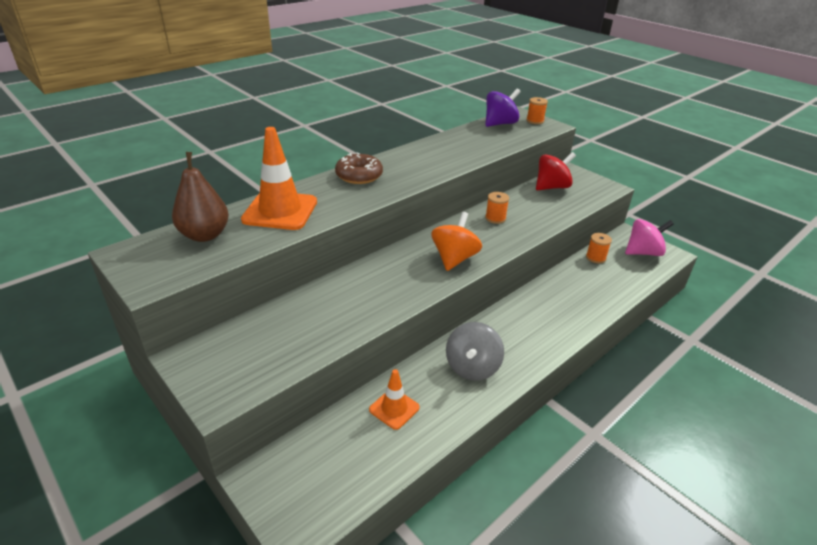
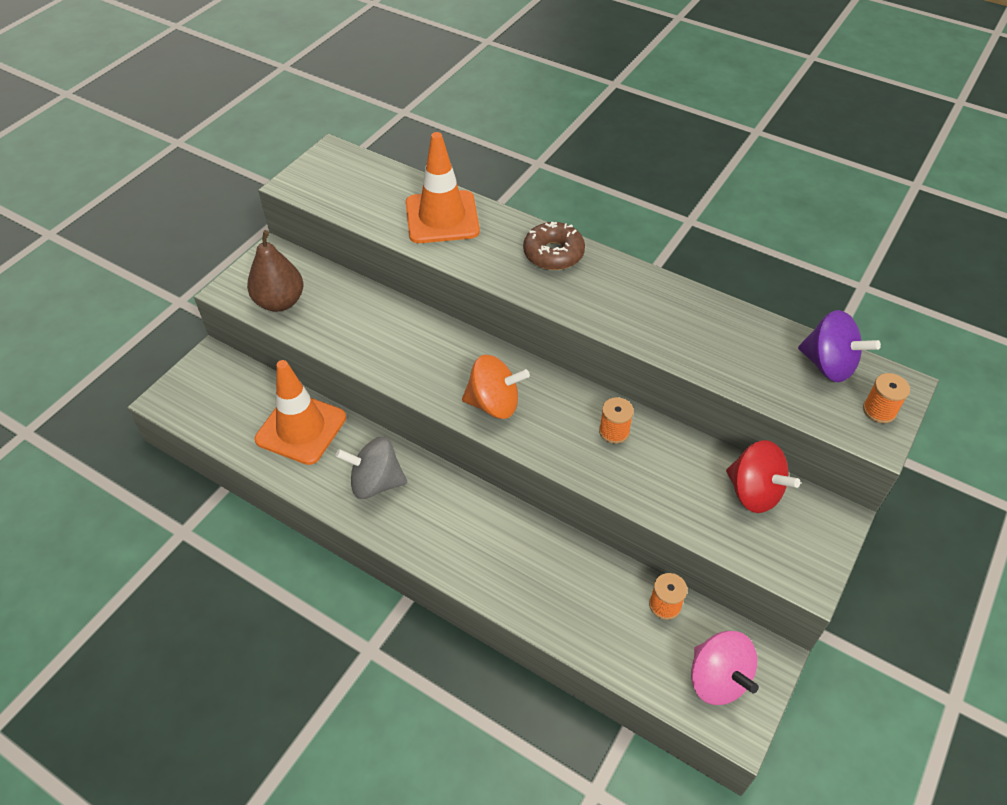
camera: 75 degrees right, 15 degrees up
brown pear [172,152,229,242] -> brown pear moved to [247,230,303,312]
orange traffic cone [369,369,420,430] -> orange traffic cone [255,360,346,465], size x1.81

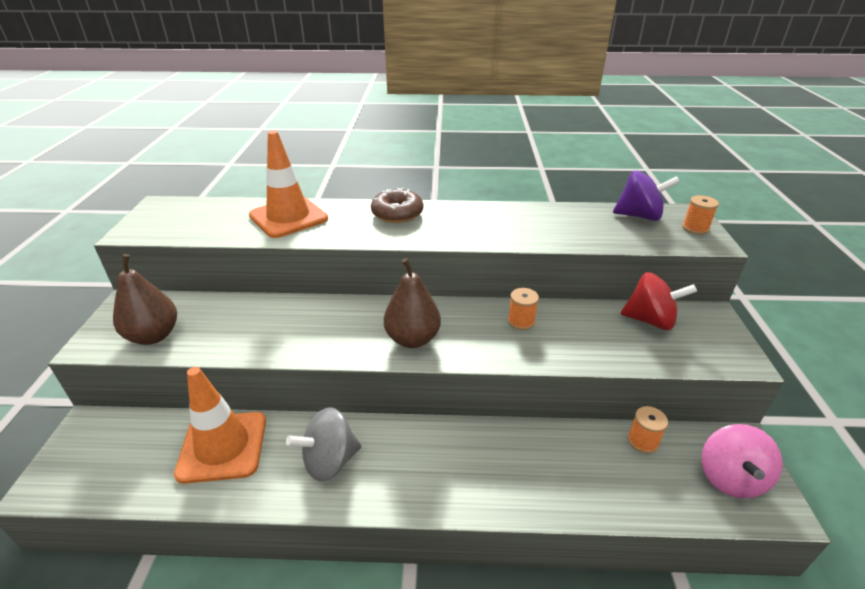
camera: 30 degrees left, 15 degrees down
orange spinning top [462,355,530,419] -> brown pear [384,258,441,348]
pink spinning top [691,631,759,705] -> pink spinning top turned 75 degrees clockwise [702,424,782,498]

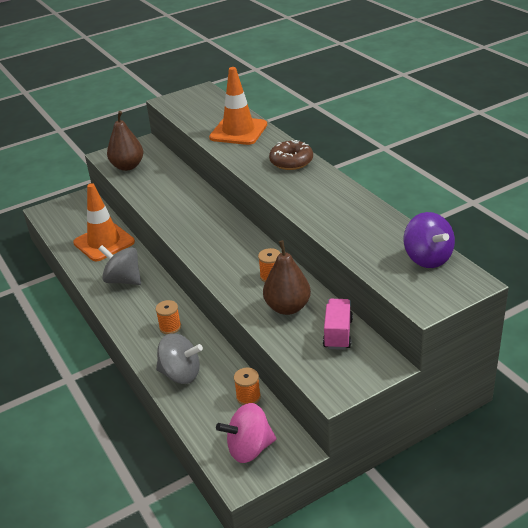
camera: 60 degrees right, 0 degrees up
brown pear [384,258,441,348] -> brown pear moved to [263,240,311,315]
red spinning top [621,272,697,330] -> pink truck [323,299,353,350]
orange spool [682,195,719,234] -> orange spool moved to [156,300,181,334]
none -> grey spinning top [156,333,203,384]

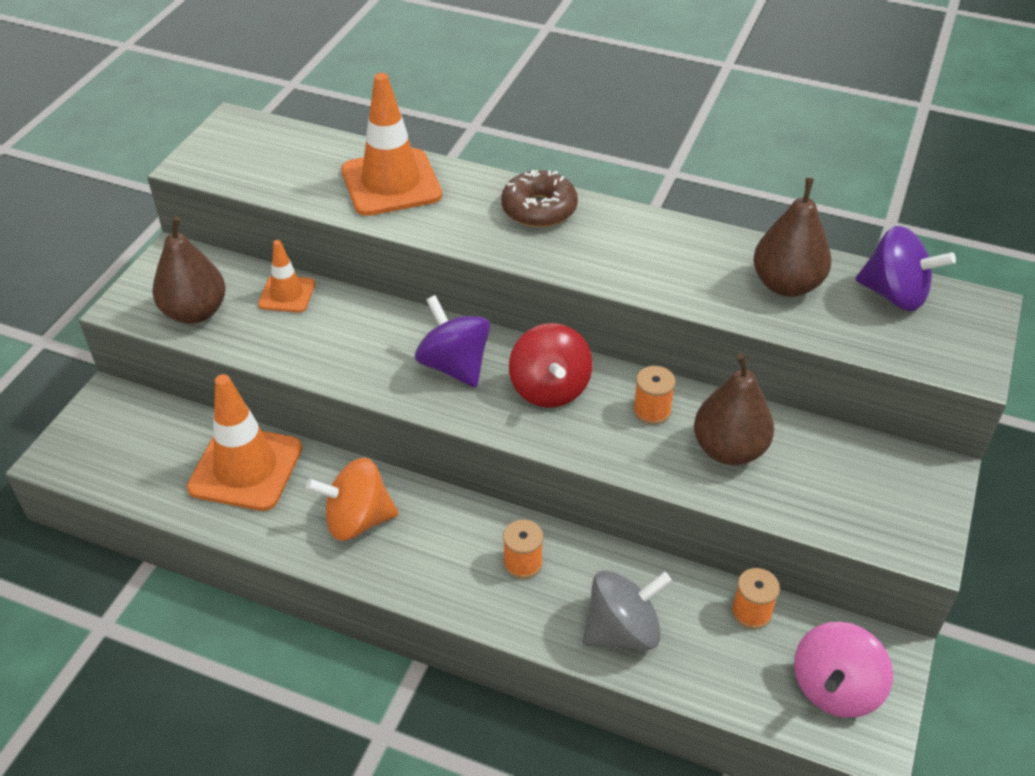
camera: 40 degrees left, 10 degrees up
grey spinning top [99,245,141,285] -> orange spinning top [306,458,398,540]
pink truck [323,299,353,350] -> none
none -> orange traffic cone [258,240,315,312]
none -> purple spinning top [415,295,490,387]
none -> red spinning top [509,323,592,408]
none -> brown pear [753,178,831,297]

